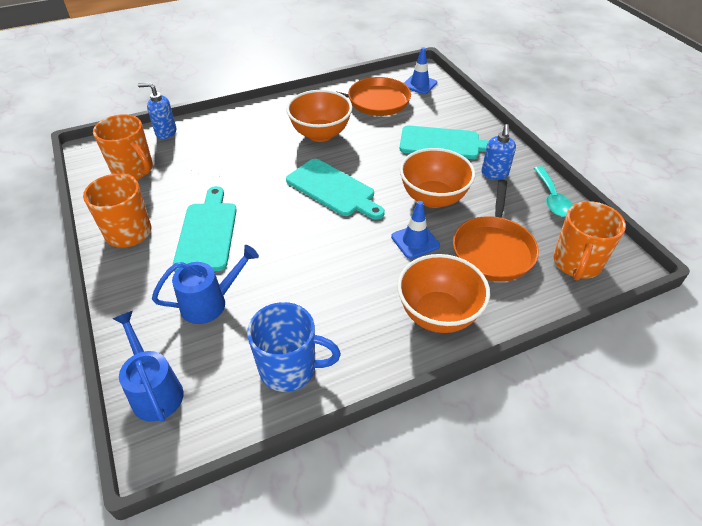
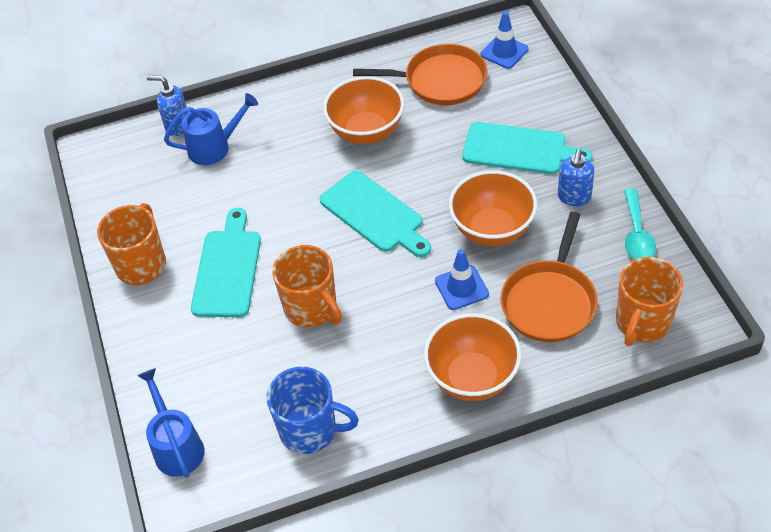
camera: 10 degrees right, 5 degrees up
orange mug [93,114,153,180] -> orange mug moved to [272,245,342,328]
blue watering can [152,245,259,324] -> blue watering can moved to [164,93,258,165]

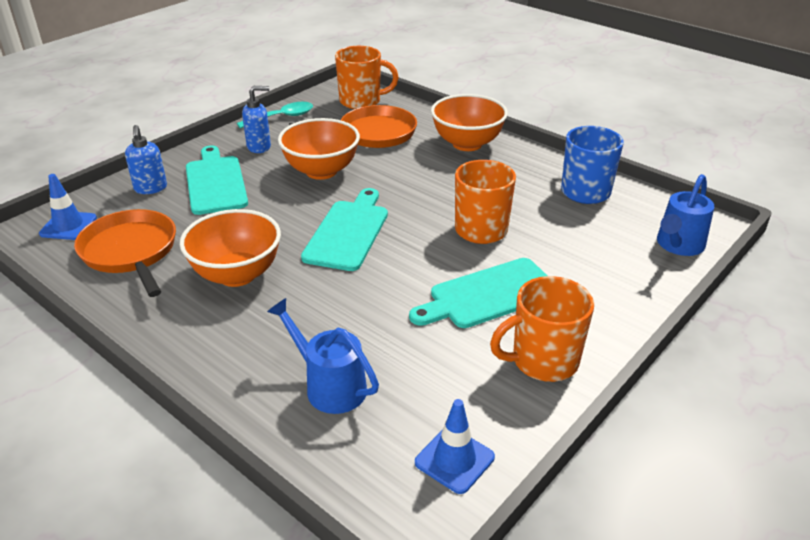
camera: 125 degrees left, 15 degrees down
blue soap dispenser [147,75,188,136] -> blue soap dispenser moved to [125,125,167,194]
blue traffic cone [435,249,489,310] -> blue traffic cone moved to [415,399,495,494]

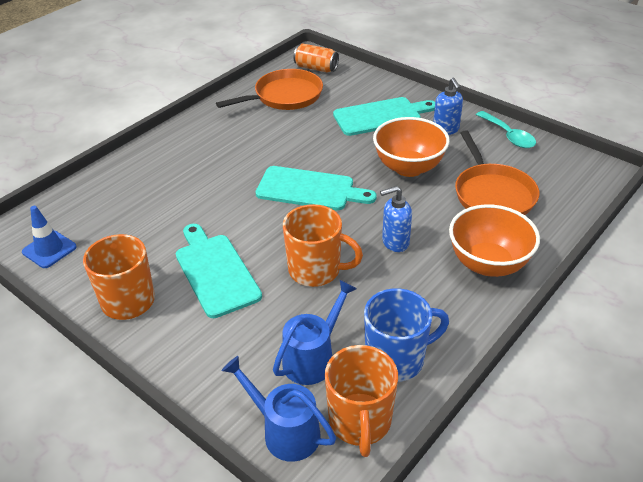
camera: 90 degrees right, 5 degrees up
blue traffic cone [39,174,97,240] -> orange can [294,43,339,73]
blue soap dispenser [125,125,167,194] -> blue soap dispenser moved to [380,186,412,252]
orange bowl [180,209,281,287] -> none
blue watering can [267,298,379,414] -> blue watering can moved to [273,280,357,385]
orange mug [335,46,399,109] -> orange mug moved to [325,345,398,457]

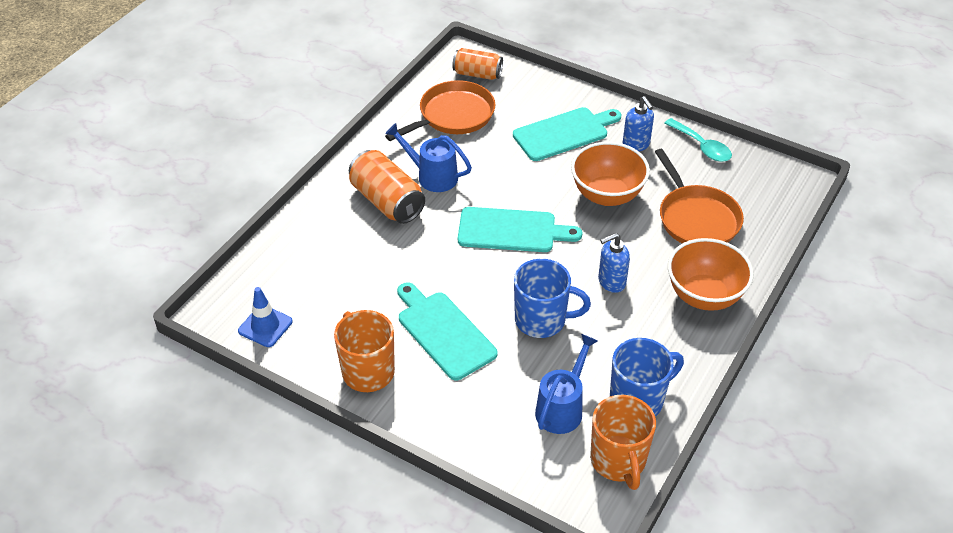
camera: 10 degrees left, 5 degrees up
blue watering can [222,356,336,462] -> blue watering can moved to [385,123,472,192]
orange mug [283,204,363,287] -> blue mug [514,259,591,338]
none -> orange can [349,150,425,224]

